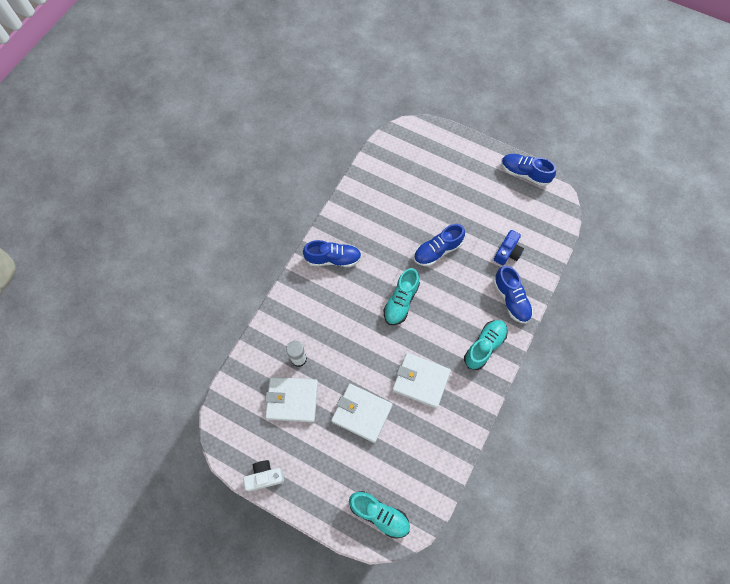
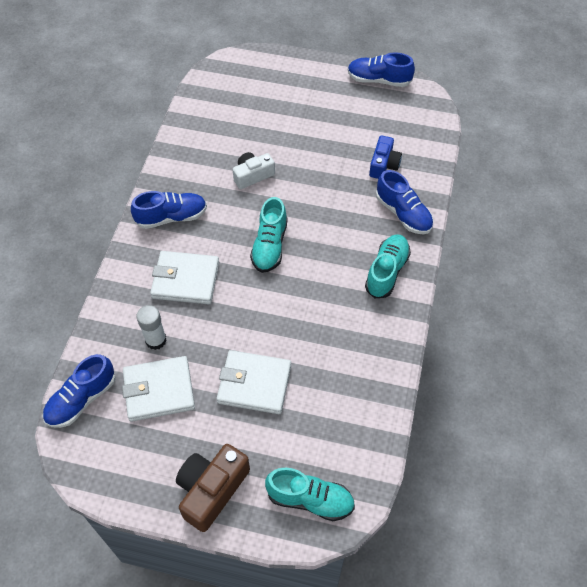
camera: 15 degrees left, 10 degrees down
white camera [243,460,284,491] -> white camera moved to [233,152,275,189]
white wallet [392,353,451,408] -> white wallet moved to [150,251,219,304]
blue shoe [414,224,465,266] -> blue shoe moved to [43,354,116,428]
none -> brown camera [176,444,250,532]

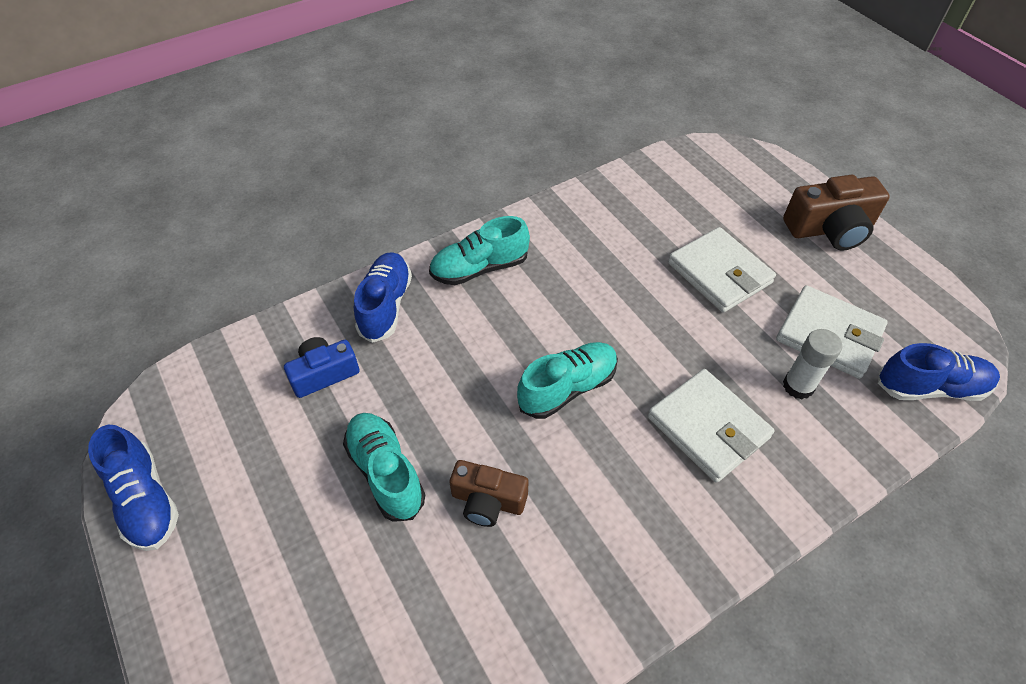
camera: 135 degrees left, 5 degrees down
blue shoe [131,191,207,229] -> none
white camera [233,152,275,189] -> brown camera [450,460,529,527]
turquoise shoe [265,468,355,521] -> turquoise shoe moved to [343,413,425,522]

